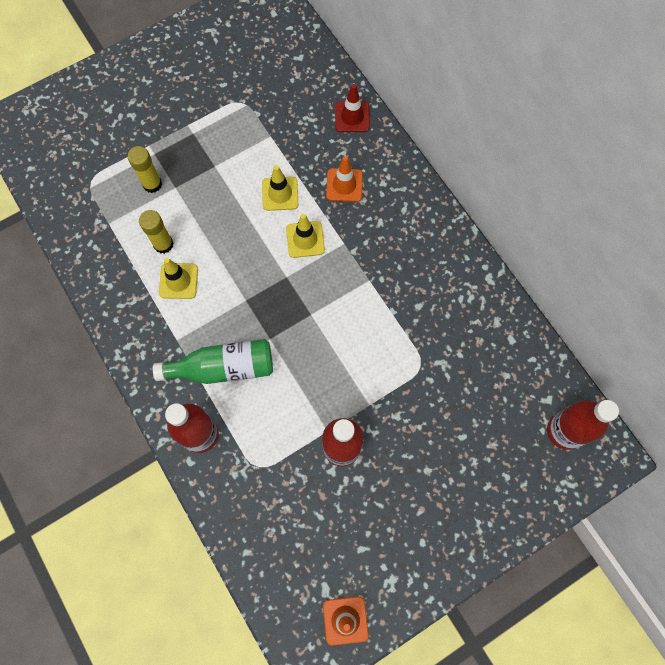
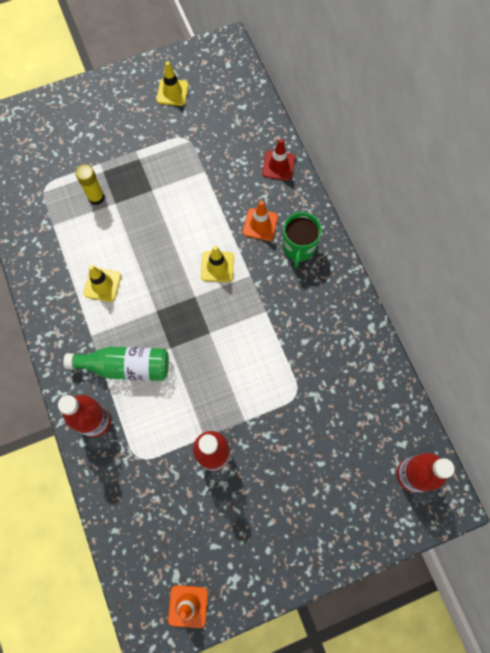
camera: 10 degrees right, 0 degrees up
yellow glue stick [139,210,173,254] -> none
yellow traffic cone [262,165,298,211] -> yellow traffic cone moved to [157,61,189,106]
none -> green mug [283,212,322,268]

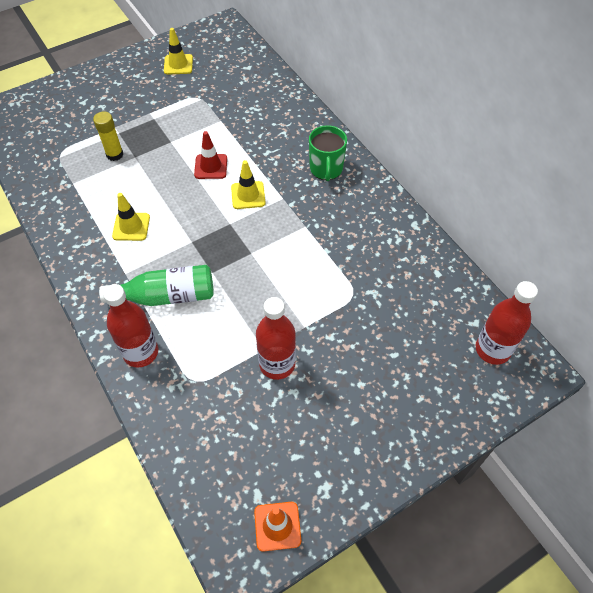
camera: 10 degrees left, 15 degrees down
orange traffic cone [243,201,278,241] -> none
red traffic cone [262,139,295,181] -> red traffic cone moved to [194,131,227,179]

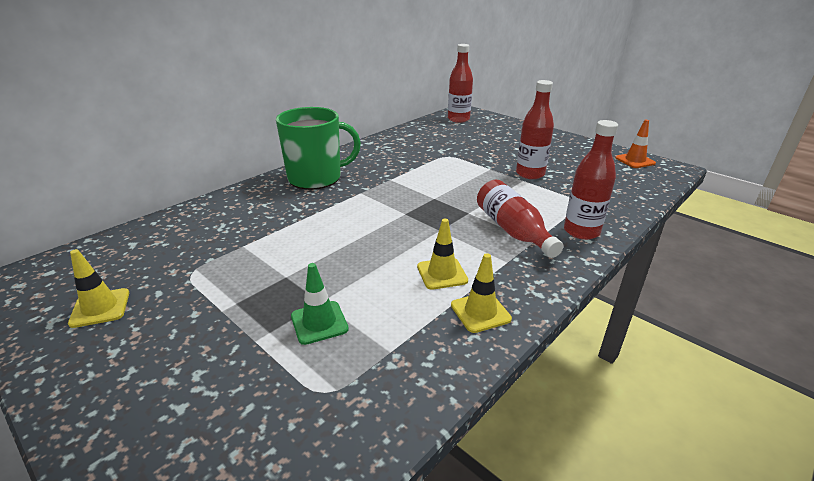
camera: 105 degrees left, 25 degrees down
yellow glue stick [93,111,123,161] -> green traffic cone [291,263,349,345]
green bottle [99,265,214,306] -> red bottle [477,180,563,258]
red traffic cone [194,131,227,179] -> none
yellow traffic cone [231,160,266,209] -> yellow traffic cone moved to [451,253,512,333]
green mug [309,125,347,181] -> green mug [276,107,361,189], size x1.60

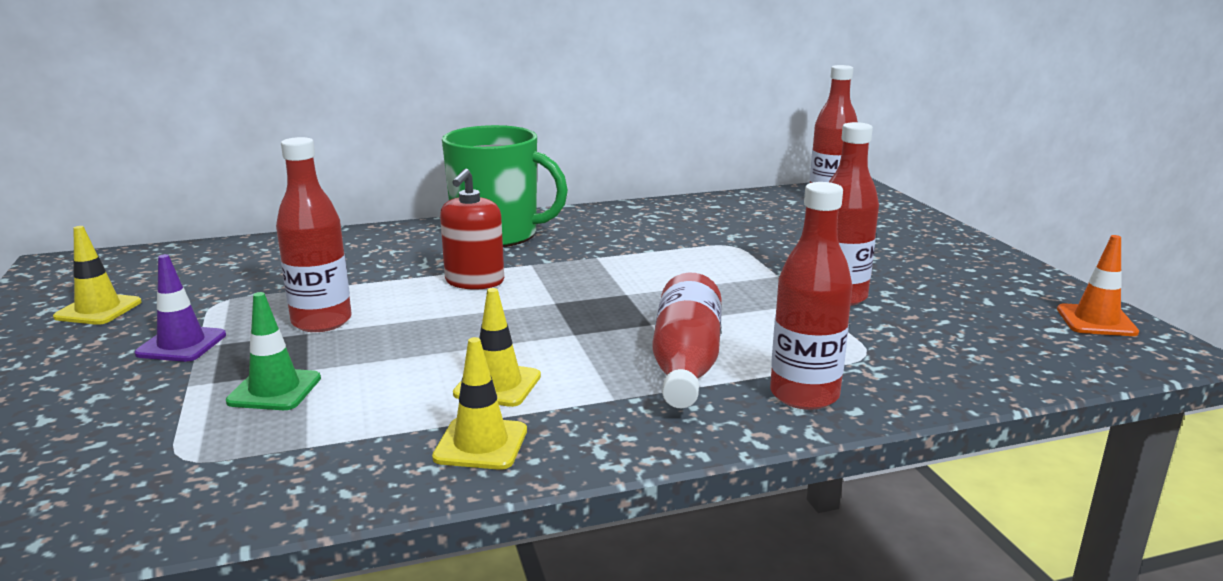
camera: 30 degrees right, 10 degrees down
none -> purple traffic cone [135,254,226,362]
none -> red bottle [276,137,352,332]
none -> red soap dispenser [440,169,504,290]

